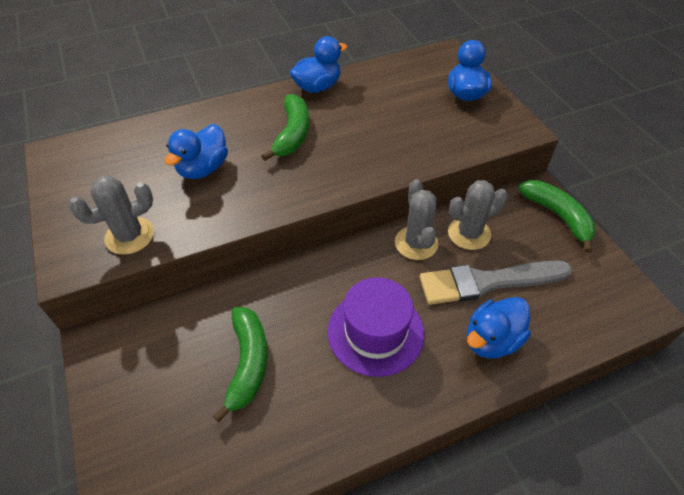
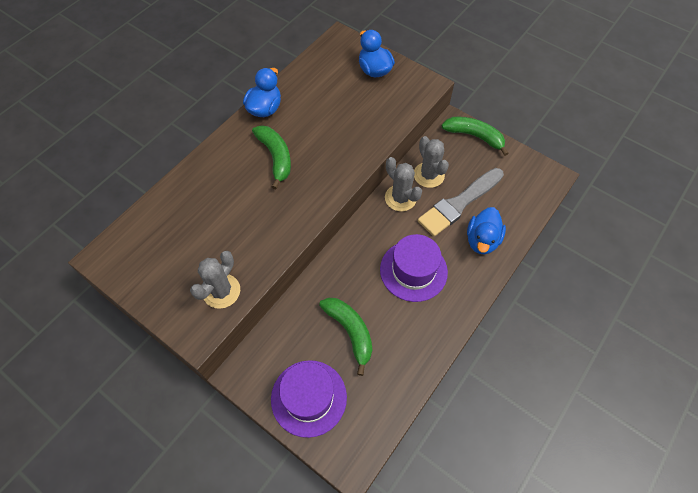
camera: 30 degrees left, 10 degrees up
blue duck [165,124,228,179] -> none
grey cactus [448,180,508,250] -> grey cactus turned 60 degrees counterclockwise [414,136,449,188]
none -> purple hat [271,360,347,438]

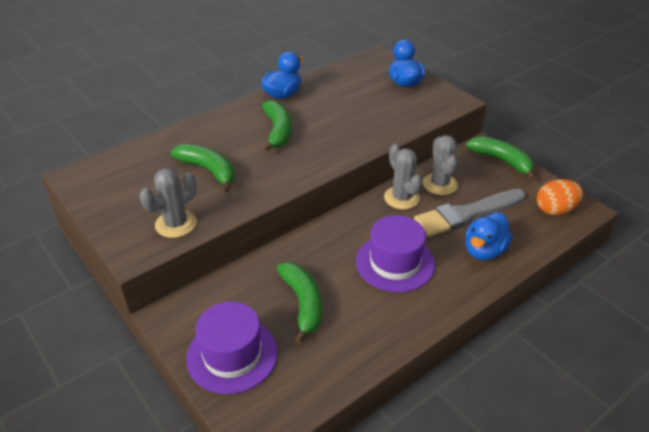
camera: 15 degrees right, 20 degrees down
none -> green banana [171,144,235,192]
none -> orange egg [537,179,583,215]

